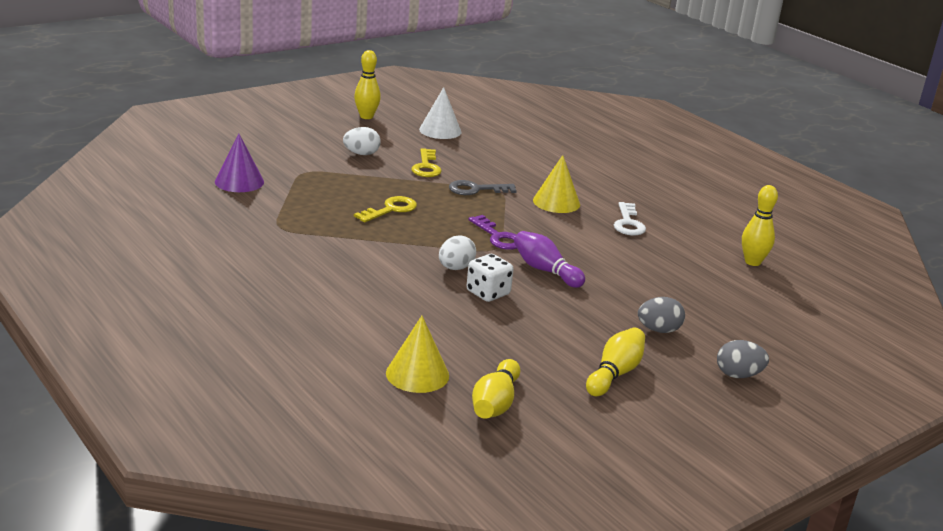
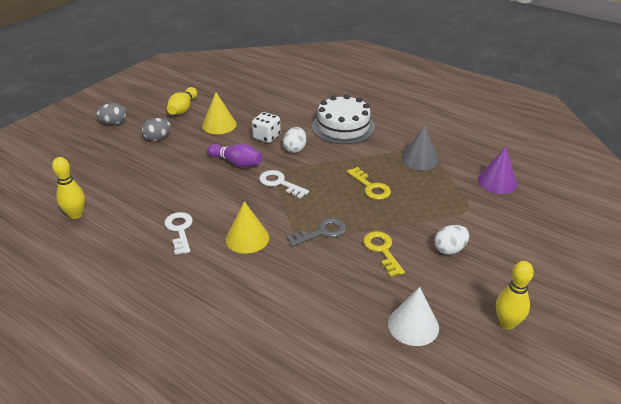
camera: 165 degrees right, 10 degrees up
yellow key [354,196,417,222] -> yellow key turned 60 degrees counterclockwise [347,167,391,200]
yellow cone [386,316,449,393] -> yellow cone moved to [202,92,237,134]
purple key [468,215,517,250] -> white key [259,170,309,199]
yellow bowling pin [472,359,520,419] -> none
none -> white cake [312,94,375,144]
none -> grey cone [401,125,439,170]

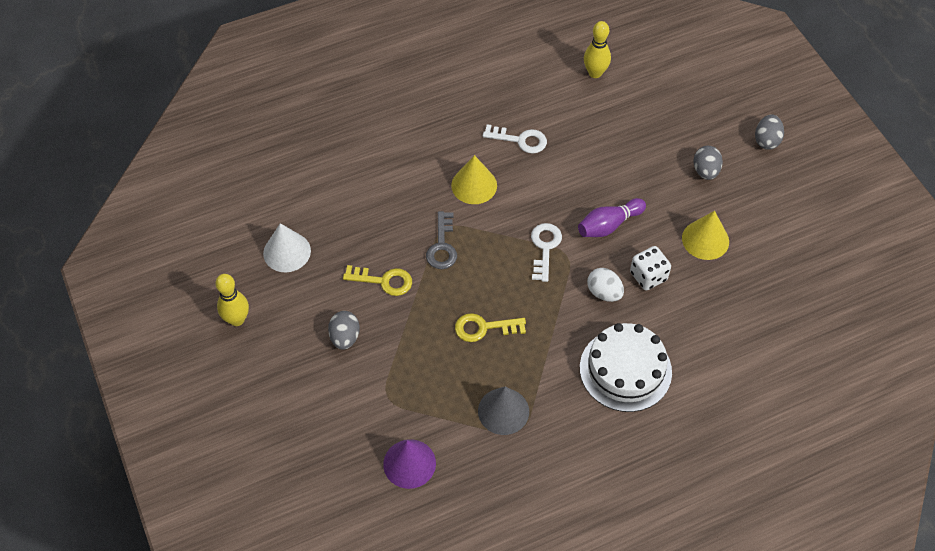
camera: 120 degrees right, 20 degrees up
yellow bowling pin [167,87,197,115] -> none
white key [259,170,309,199] -> white key turned 60 degrees counterclockwise [531,223,562,282]
white egg [434,225,469,255] -> grey egg [328,311,360,350]

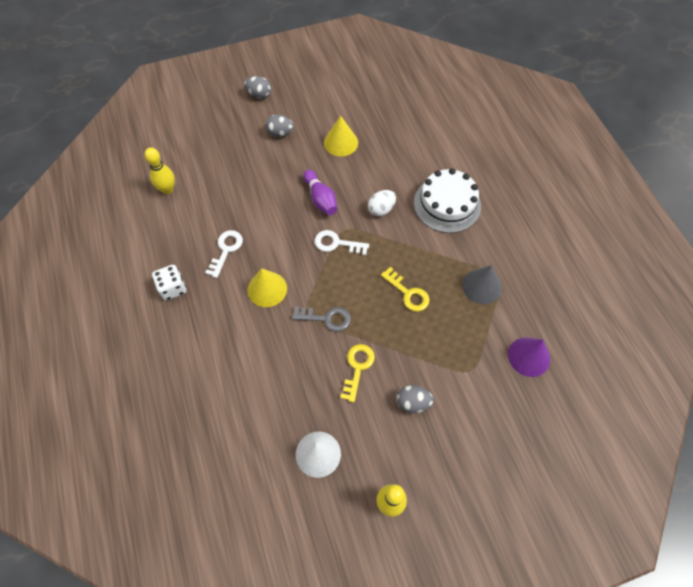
camera: 85 degrees left, 5 degrees up
yellow key [455,313,526,342] -> yellow key turned 45 degrees counterclockwise [381,267,430,312]
white dice [630,246,671,290] -> white dice moved to [152,265,186,301]

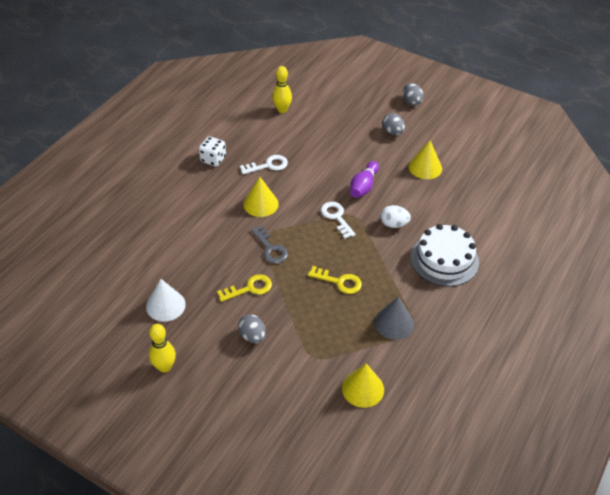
camera: 50 degrees right, 15 degrees down
yellow key [381,267,430,312] -> yellow key turned 75 degrees counterclockwise [308,266,362,294]
purple cone [508,337,550,377] -> yellow cone [342,363,384,408]

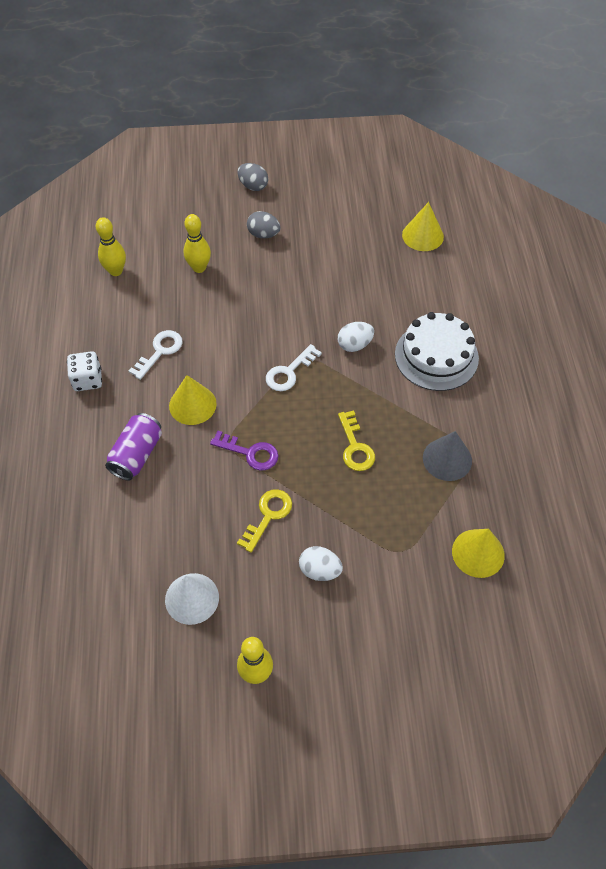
camera: 35 degrees left, 10 degrees up
grey egg [238,314,266,343] -> white egg [299,546,343,581]
grey key [251,225,288,264] -> purple key [210,431,278,470]
yellow key [308,266,362,294] -> yellow key turned 90 degrees clockwise [338,410,375,471]
white key [321,202,356,239] -> white key turned 75 degrees counterclockwise [266,344,322,391]
purple bowling pin [350,161,379,198] -> none
yellow cone [409,140,442,179] -> yellow cone moved to [402,202,444,251]
none -> purple can [105,413,162,481]
none -> yellow bowling pin [184,214,211,273]

